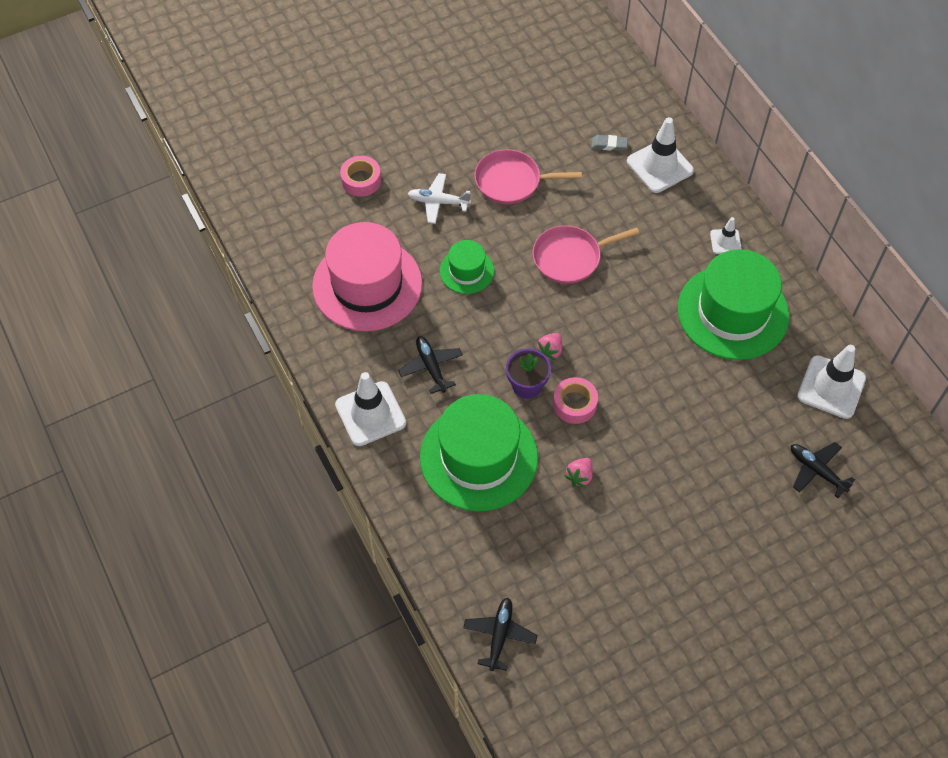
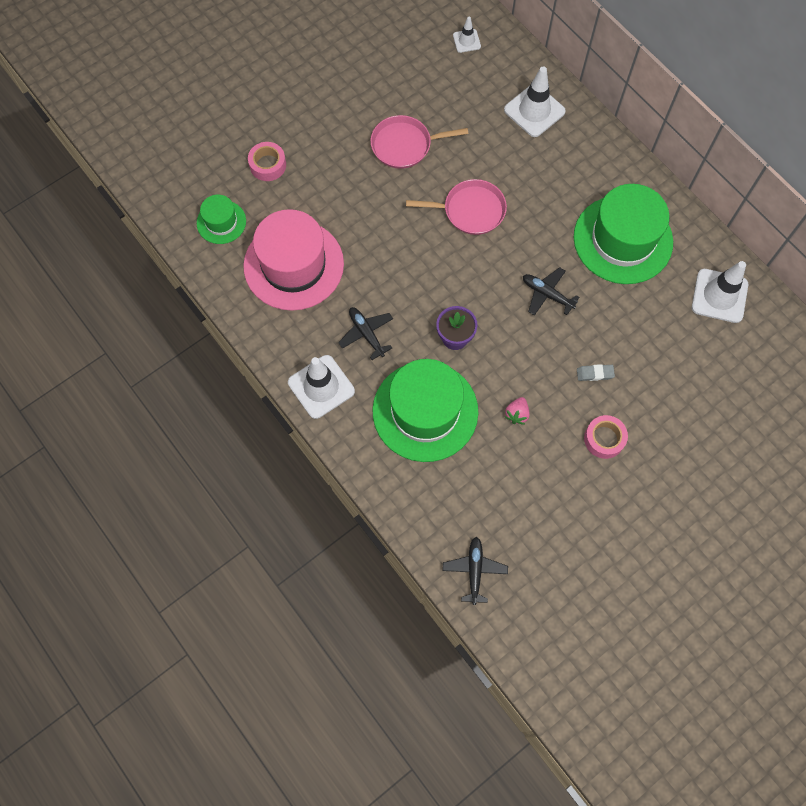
camera: 10 degrees left, 10 degrees up
white plane [408,173,471,224] -> none
green hat [440,240,494,294] -> green hat moved to [197,195,246,244]
pink pan [533,225,640,284] -> pink pan turned 150 degrees counterclockwise [406,179,507,235]
pink strawberry [536,333,562,360] -> none
pink tape [553,377,598,424] -> pink tape moved to [584,415,628,459]
grey eraser [591,135,628,151] -> grey eraser moved to [577,364,615,381]
white traffic cone [710,217,742,254] -> white traffic cone moved to [453,17,481,53]
black plane [791,442,855,498] -> black plane moved to [523,267,579,316]

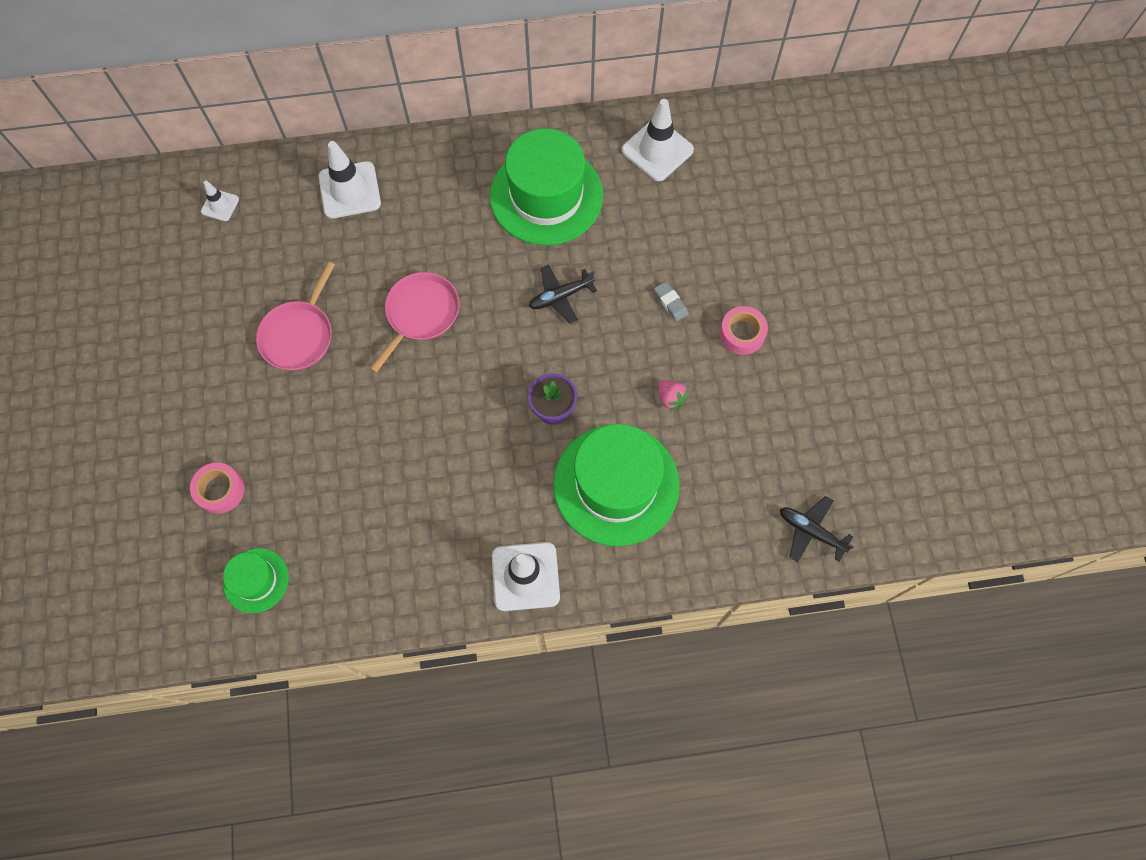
camera: 60 degrees left, 0 degrees up
pink hat [243,209,344,311] -> none
black plane [338,307,393,360] -> none
grey eraser [577,364,615,381] -> grey eraser turned 60 degrees counterclockwise [654,281,688,322]

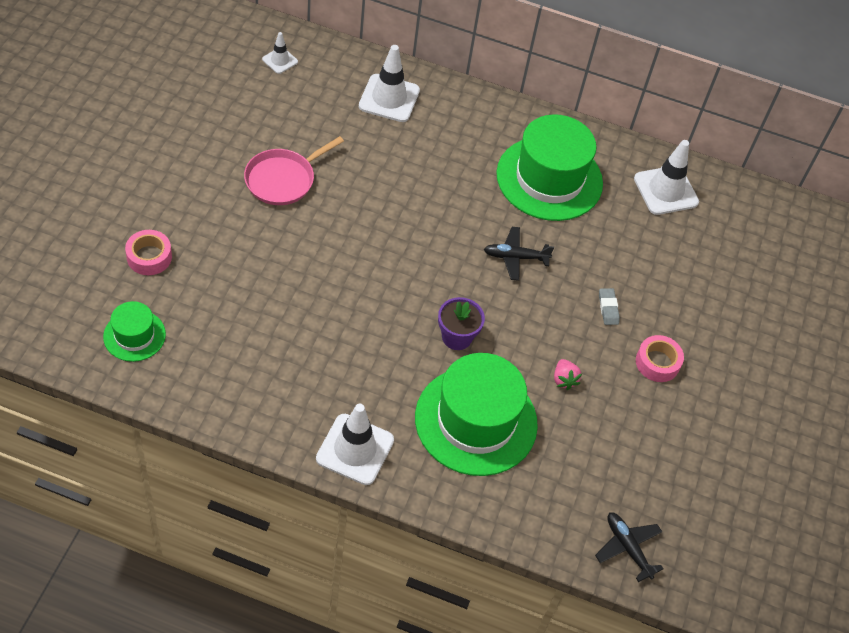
camera: 20 degrees right, 15 degrees down
pink pan [370,272,459,373] -> none

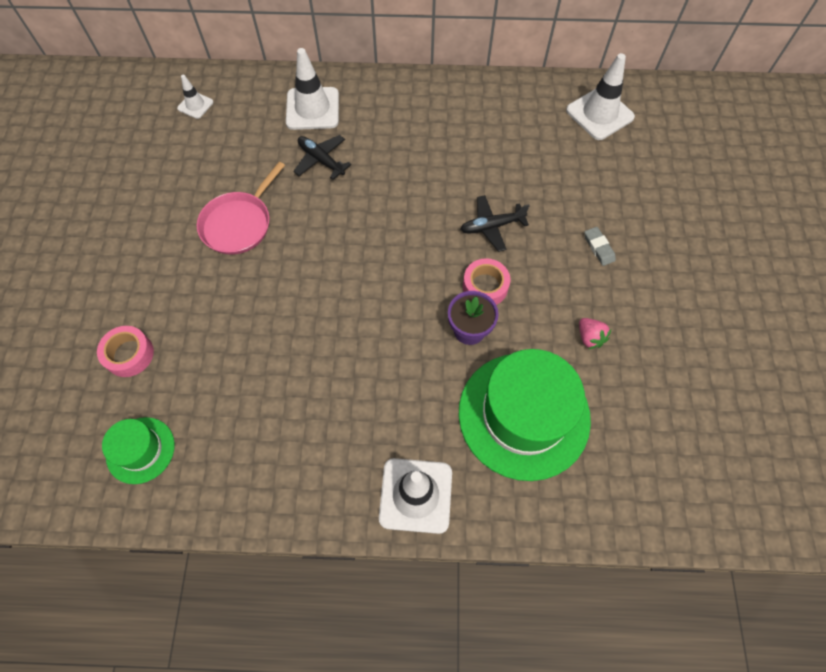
camera: 10 degrees left, 10 degrees up
green hat [496,114,603,221] -> none
black plane [595,512,664,582] -> black plane moved to [293,135,351,180]
pink tape [636,335,684,382] -> pink tape moved to [463,258,510,305]

